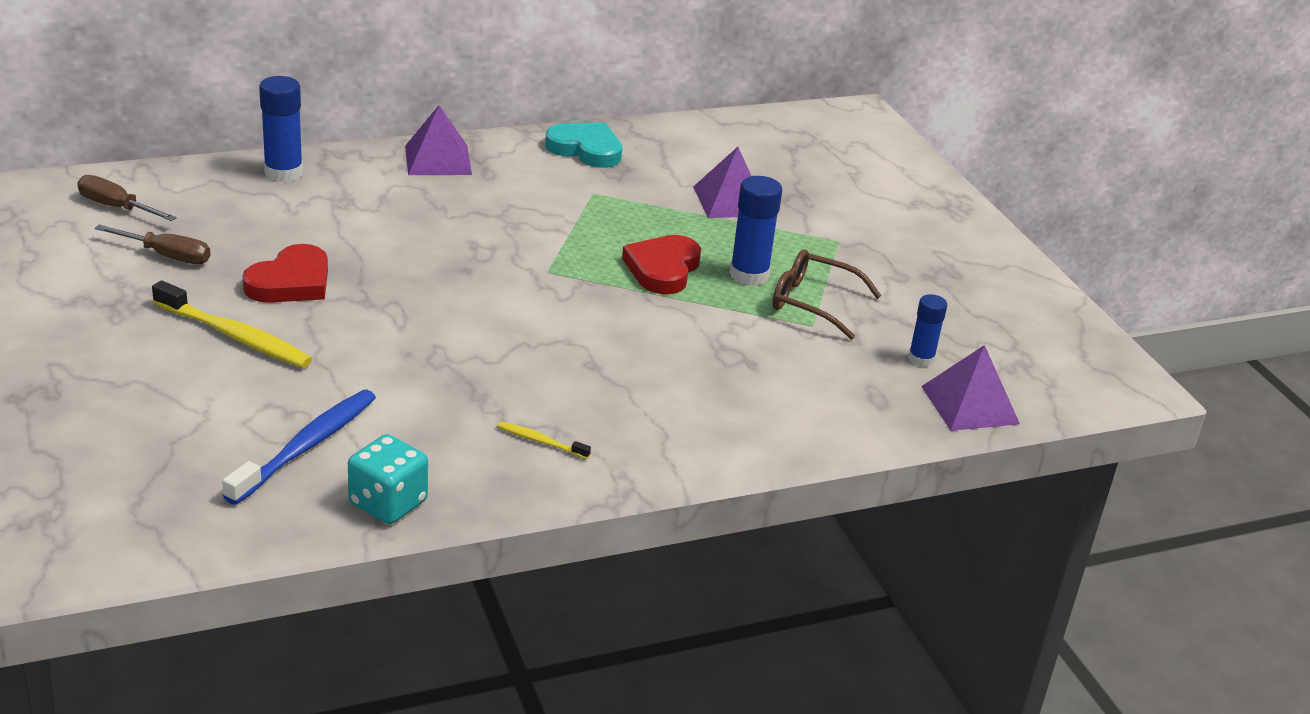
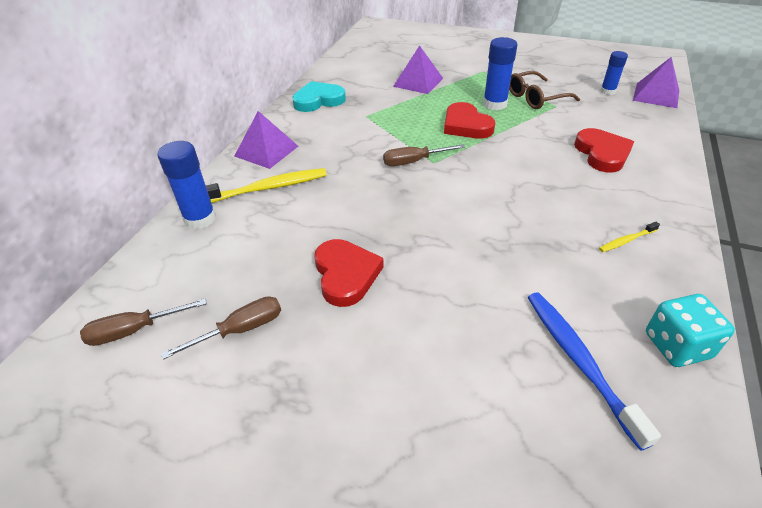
camera: 45 degrees left, 10 degrees up
yellow toothbrush [152,280,312,368] -> yellow toothbrush moved to [206,168,327,203]
none -> brown screwdriver [383,144,465,166]
none -> red heart [574,128,634,172]

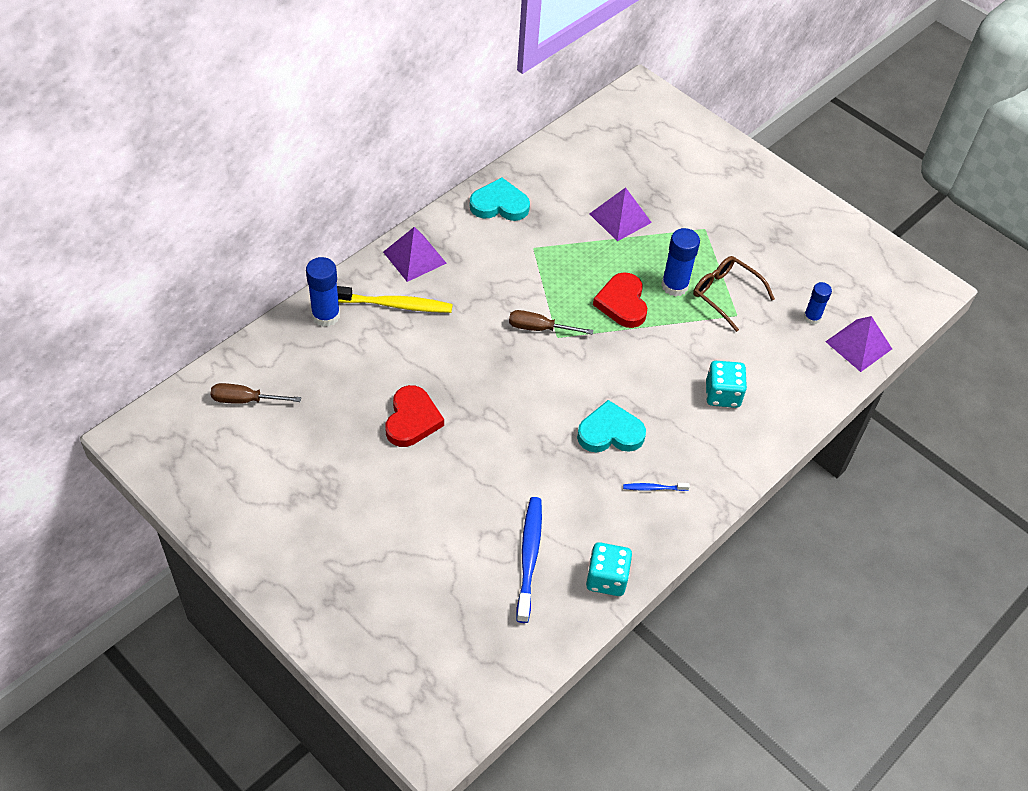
camera: 20 degrees right, 10 degrees up
brown screwdriver [161,296,281,360] -> none
brown glasses [509,71,580,109] -> brown glasses turned 45 degrees clockwise [693,256,775,332]
red heart [574,128,634,172] -> turquoise dice [706,361,747,408]
yellow toothbrush [599,222,660,252] -> blue toothbrush [623,483,690,491]
none -> turquoise heart [577,400,646,452]

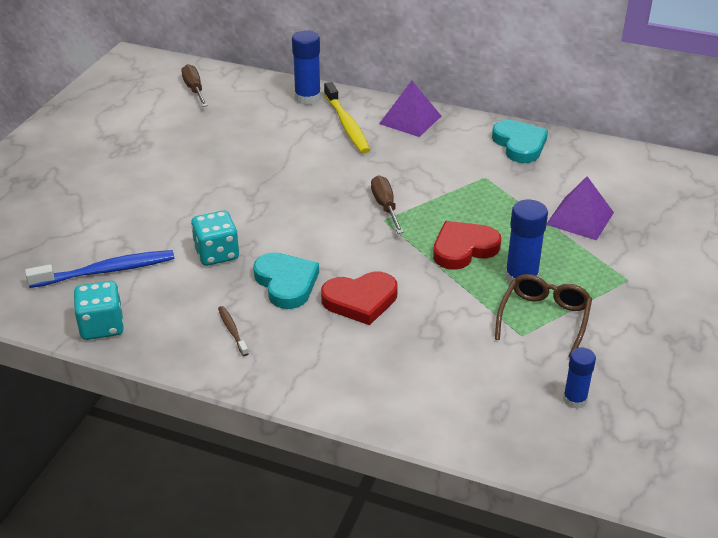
camera: 70 degrees right, 15 degrees down
red heart [385,385,444,447] -> red heart moved to [321,272,398,325]
blue toothbrush [623,483,690,491] -> brown toothbrush [218,306,249,356]
turquoise dice [706,361,747,408] -> turquoise dice moved to [191,211,239,266]
purple pyramid [825,316,892,372] -> none

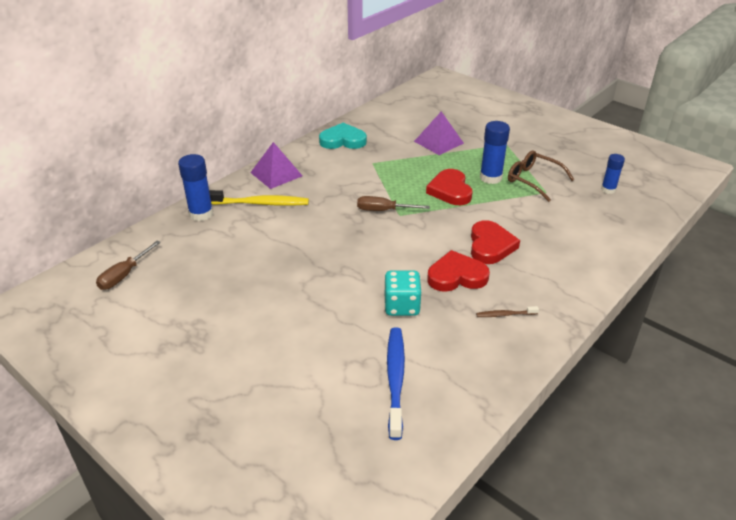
camera: 70 degrees left, 0 degrees up
turquoise dice [74,281,124,340] -> none
brown screwdriver [182,64,208,107] -> brown screwdriver turned 60 degrees counterclockwise [96,241,161,290]
turquoise heart [253,253,319,309] -> red heart [427,250,490,292]

